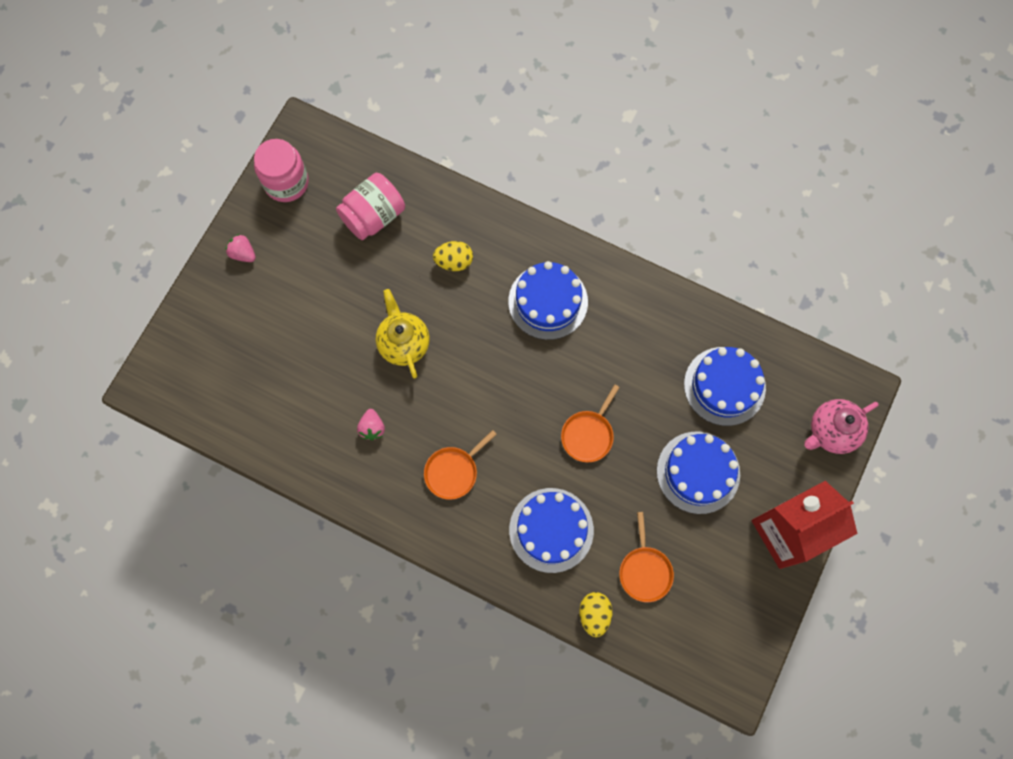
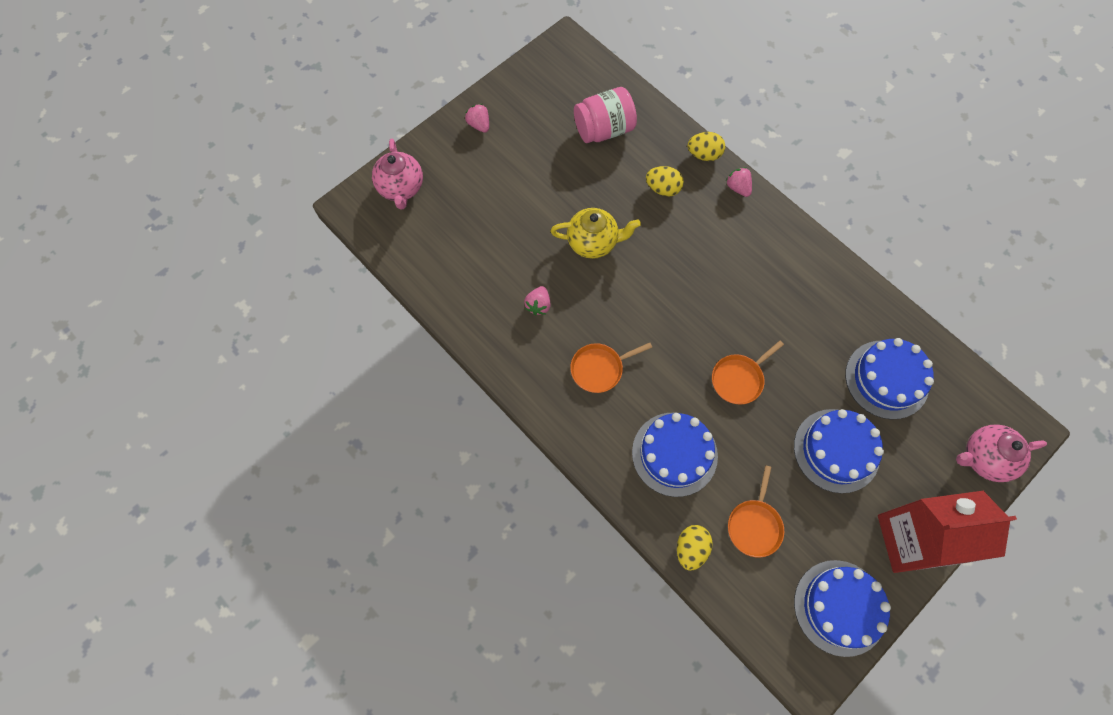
camera: 20 degrees right, 5 degrees down
pink jar [254,139,309,202] -> none
yellow teapot [376,289,430,378] -> yellow teapot turned 90 degrees clockwise [550,208,641,259]
blue cake [508,261,588,340] -> blue cake moved to [794,560,891,657]
none -> pink teapot [372,139,423,210]
none -> yellow egg [687,132,725,161]
none -> pink strawberry [726,167,752,197]

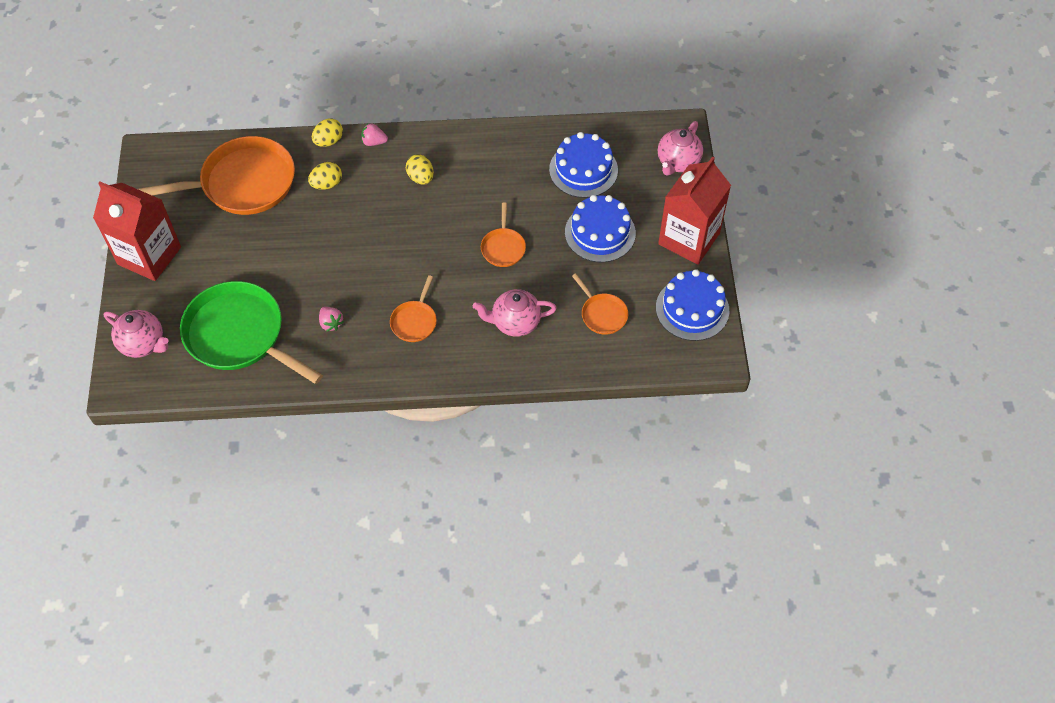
camera: 50 degrees left, 10 degrees down
pink strawberry [465,104,489,133] -> red carton [93,182,181,281]
yellow teapot [550,208,641,259] -> none
pink jar [574,87,637,143] -> orange pan [138,136,295,215]
blue cake [632,413,718,497] -> pink teapot [473,289,557,337]
yellow egg [677,525,713,571] -> yellow egg moved to [406,154,434,185]
none -> green pan [180,281,323,384]

